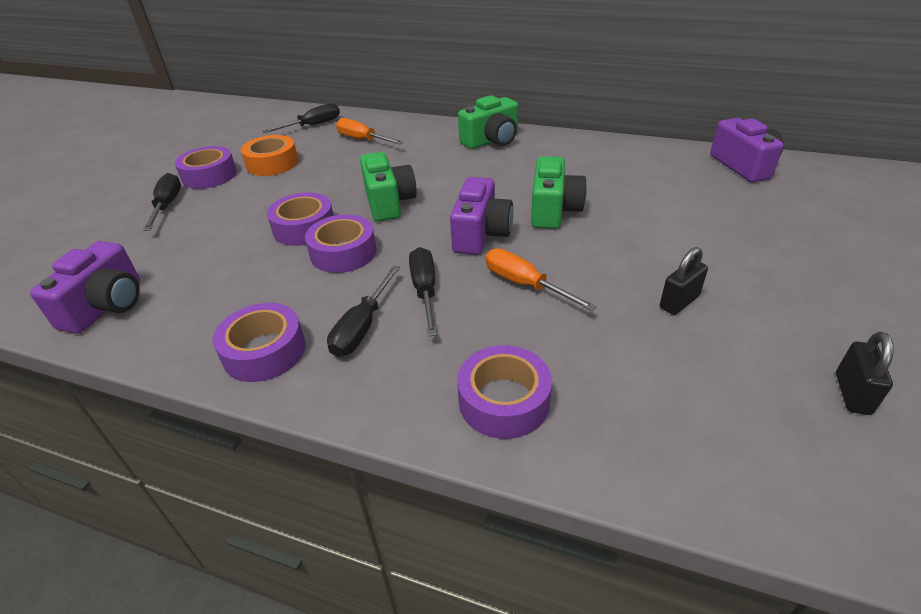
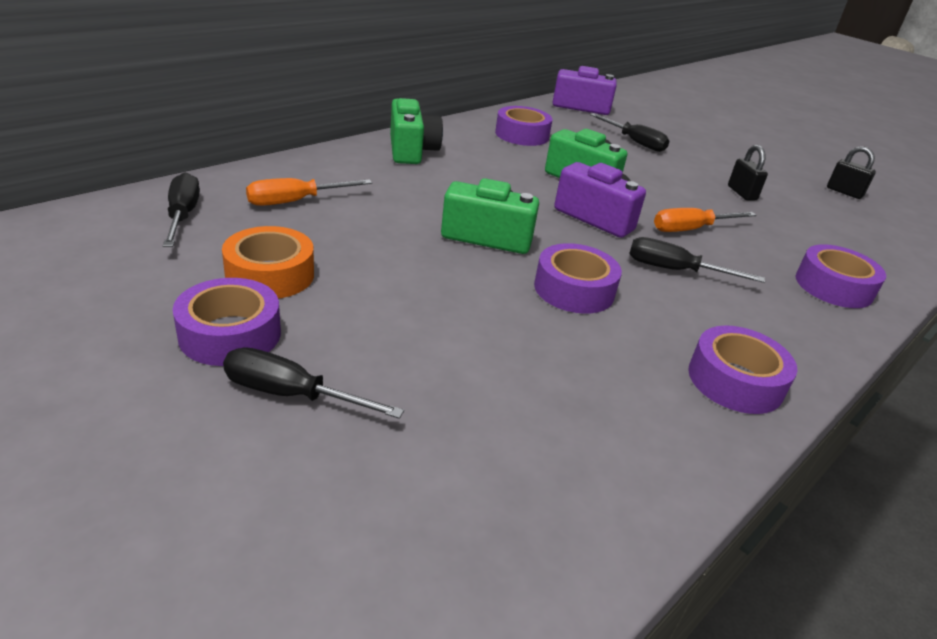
camera: 70 degrees left, 5 degrees down
purple camera [30,241,140,334] -> none
purple tape [267,192,334,246] -> purple tape moved to [495,106,553,146]
black screwdriver [327,265,400,357] -> black screwdriver moved to [590,113,669,152]

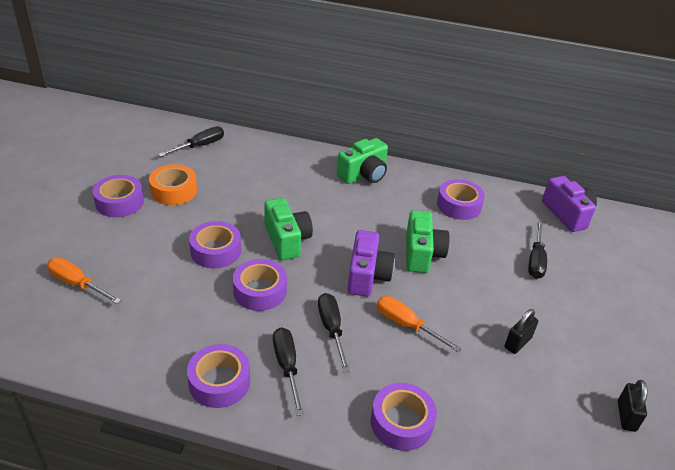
camera: 60 degrees right, 5 degrees up
black screwdriver [223,347,404,419] -> black screwdriver moved to [273,327,304,416]
orange screwdriver [246,178,372,206] -> orange screwdriver moved to [47,258,121,304]
none -> purple tape [189,221,241,268]

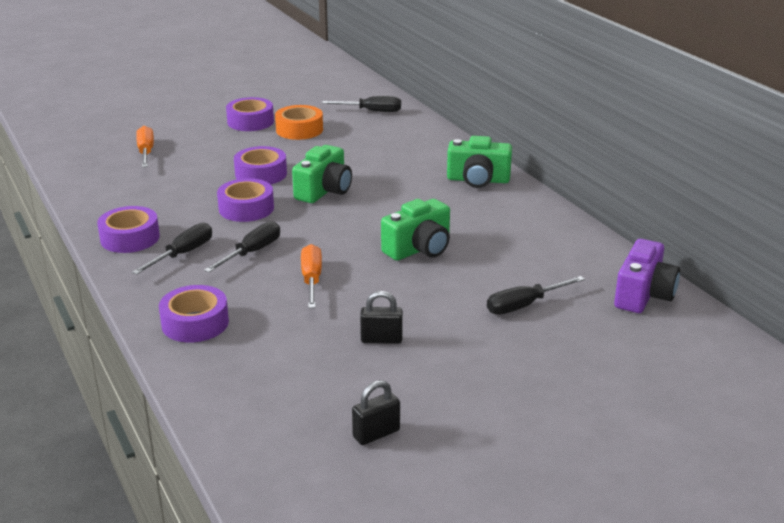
camera: 50 degrees right, 10 degrees down
purple camera [347,230,395,297] -> none
purple tape [437,179,485,220] -> none

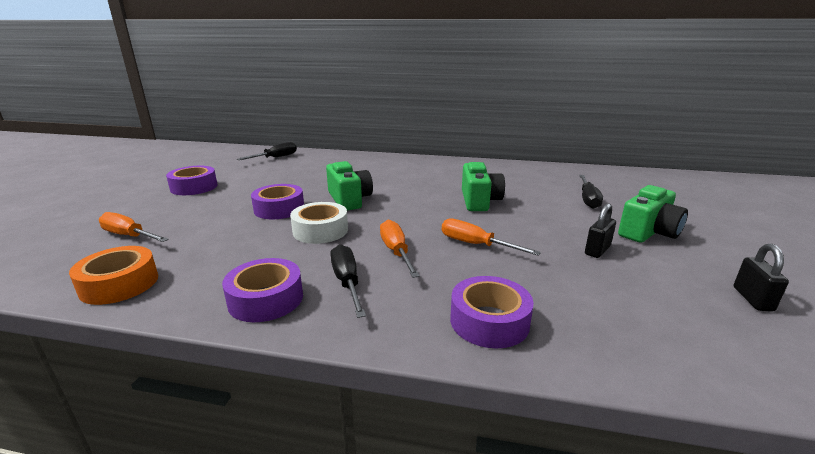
camera: 50 degrees left, 5 degrees down
black screwdriver [204,221,280,273] -> orange screwdriver [380,220,420,278]
purple tape [217,178,274,222] -> white tape [290,202,348,244]
orange tape [275,105,323,140] -> orange tape moved to [69,246,158,305]
green camera [447,136,512,188] -> green camera moved to [618,185,688,243]
purple camera [614,239,680,313] -> none

